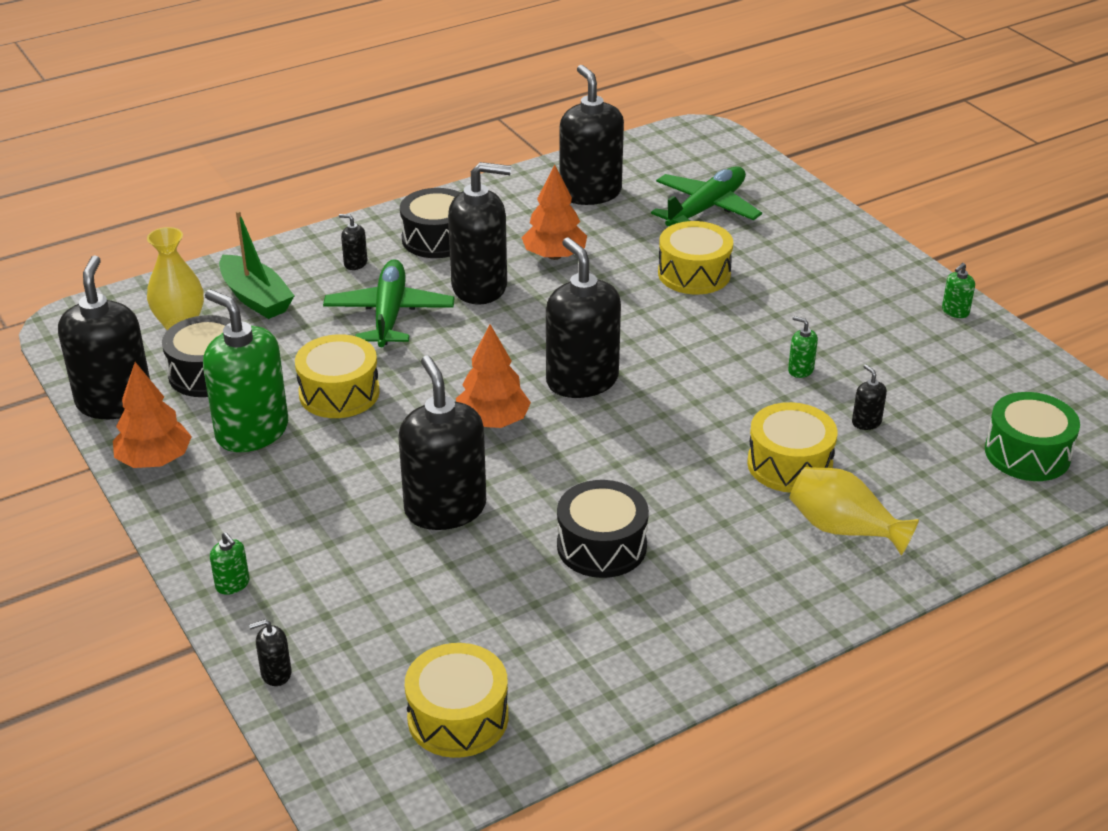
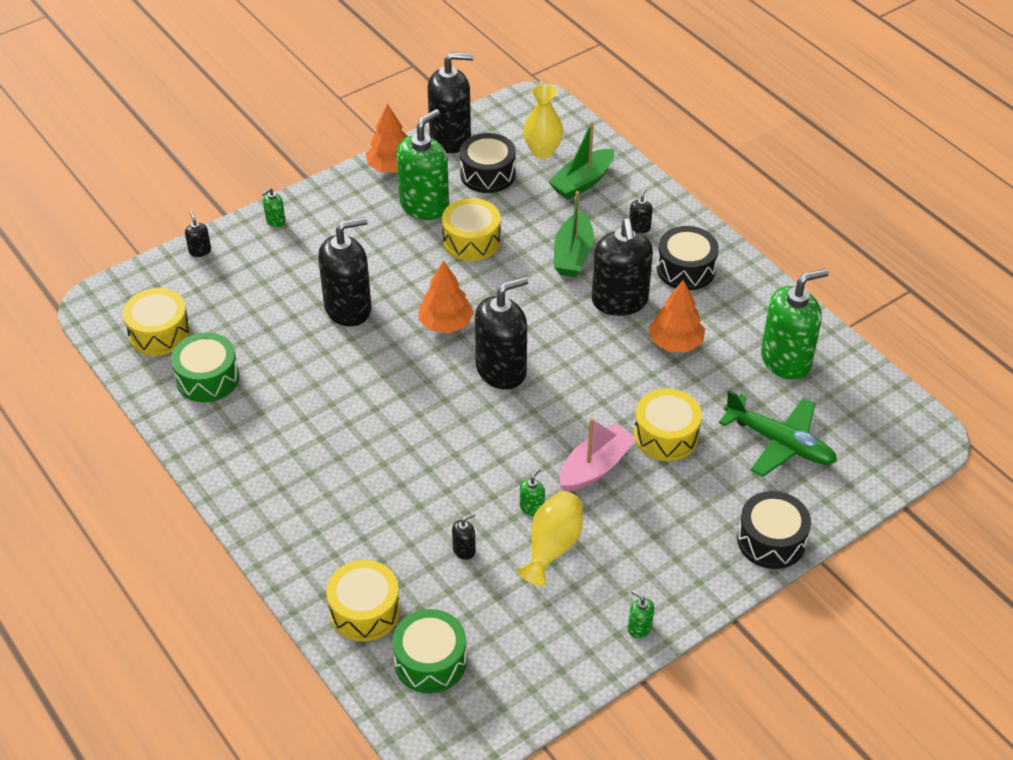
camera: 85 degrees right, 10 degrees up
green plane [323,259,455,347] -> green boat [554,191,594,277]
black drum [557,480,649,578] -> black drum moved to [737,491,811,569]
black soap dispenser [559,65,624,205] -> green soap dispenser [761,269,829,380]
yellow drum [747,402,838,493] -> yellow drum moved to [326,560,400,641]
yellow vase [789,467,919,556] -> yellow vase moved to [518,491,583,586]
none -> green drum [171,332,239,402]
none -> pink boat [560,418,637,492]

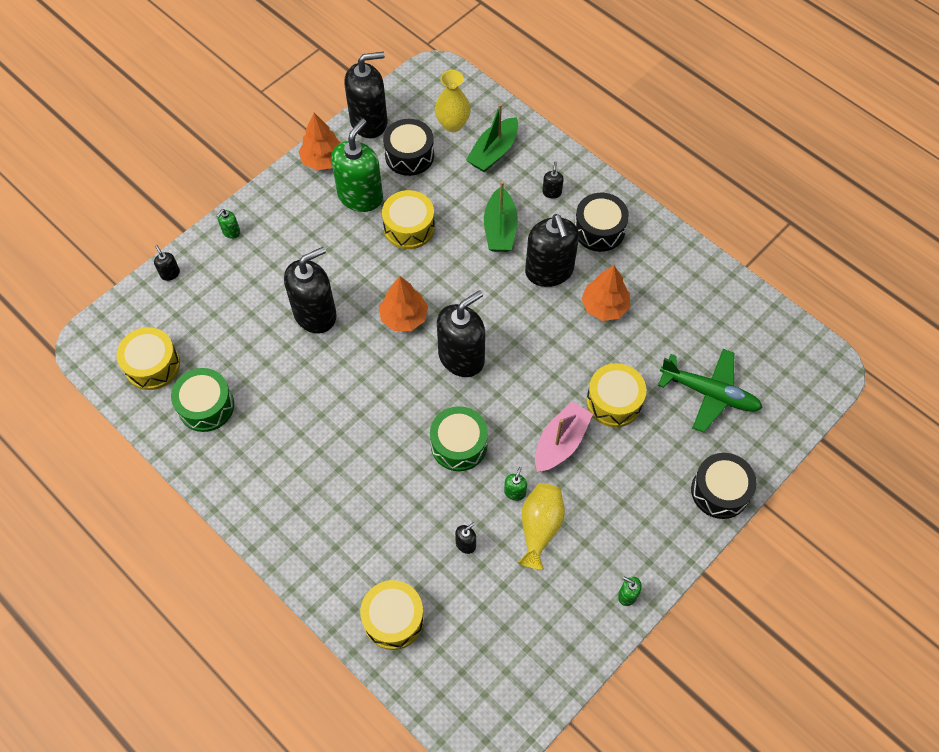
camera: 10 degrees left, 15 degrees up
green drum [392,609,467,693] -> green drum moved to [430,406,488,471]
green soap dispenser [761,269,829,380] -> none

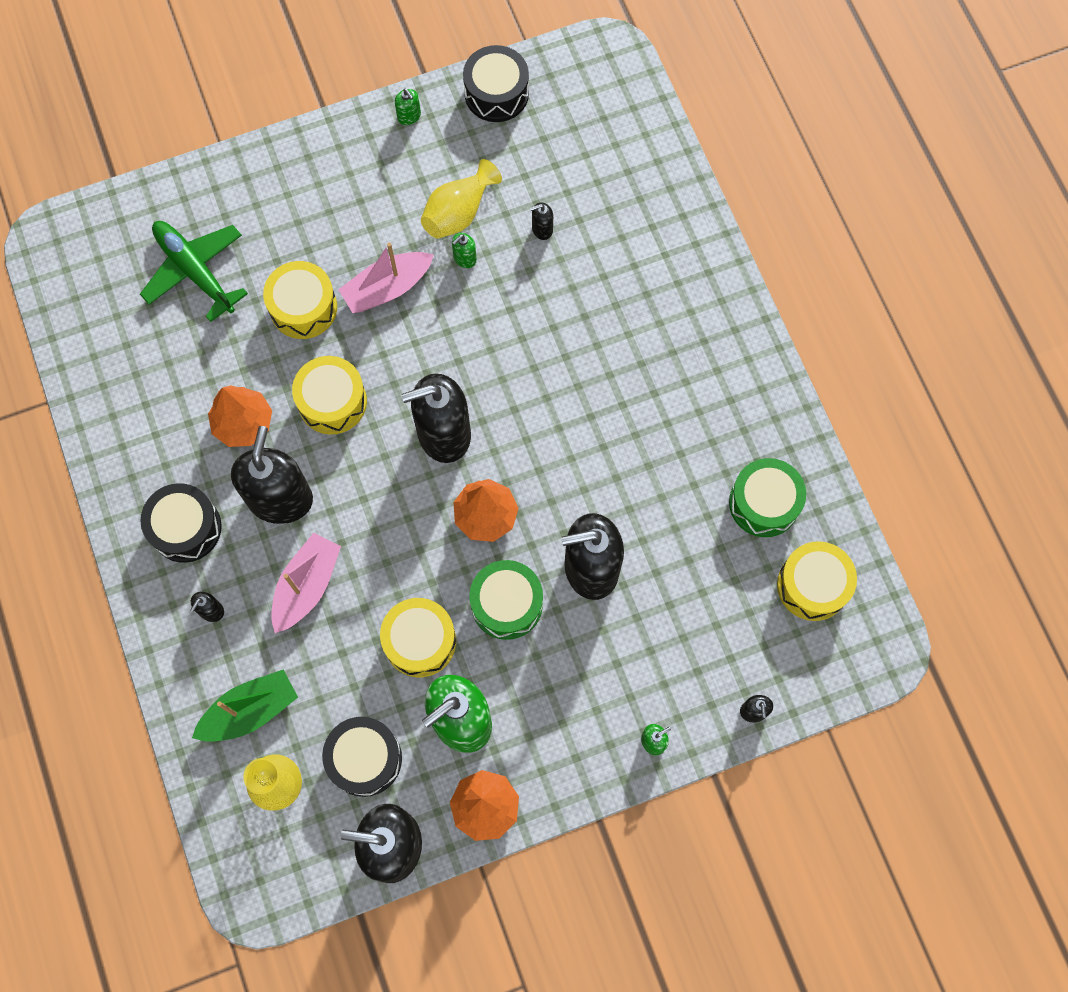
camera: 155 degrees left, 10 degrees up
yellow drum [360,580,424,650] -> yellow drum moved to [292,356,367,434]
green drum [430,406,488,471] -> green drum moved to [469,560,543,640]
green boat [484,181,518,252] -> pink boat [271,533,341,633]
black drum [691,453,757,519] -> black drum moved to [463,45,529,122]

